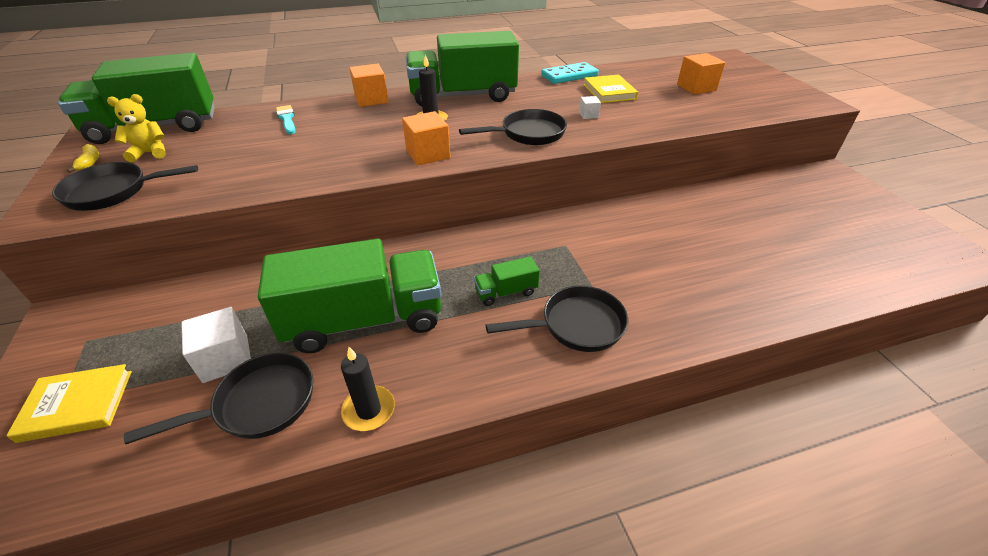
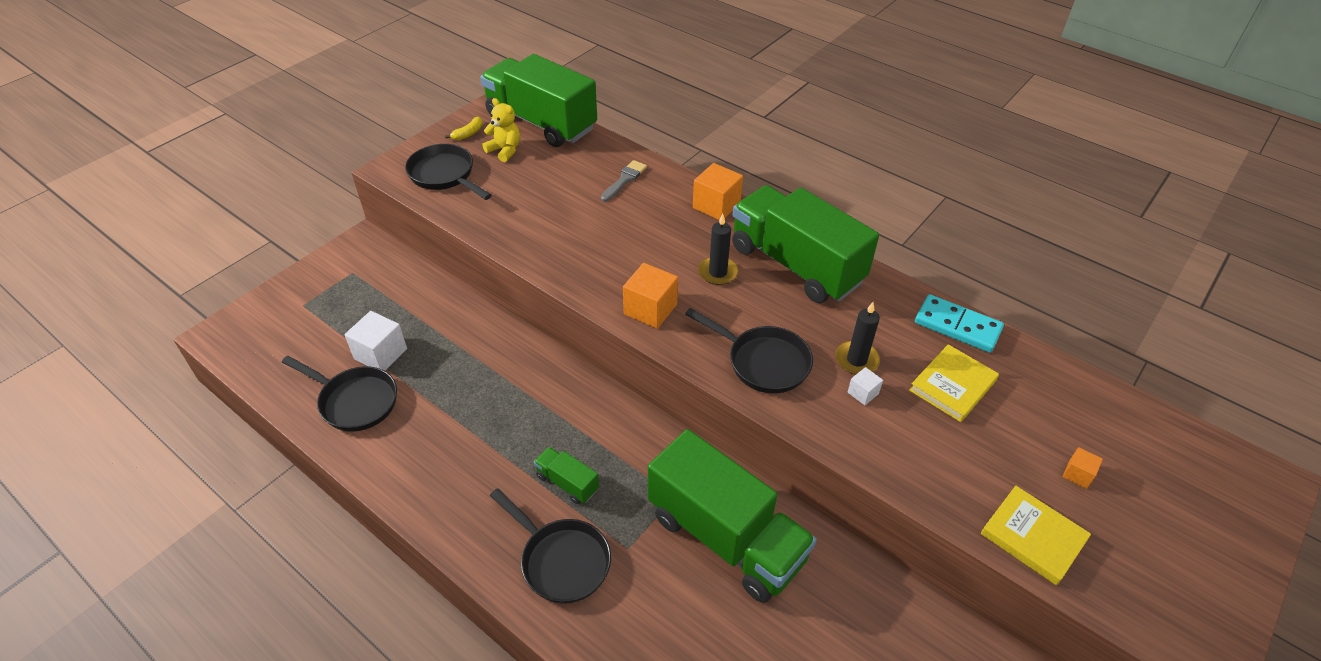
camera: 55 degrees right, 5 degrees up
yellow book [6,364,132,443] -> yellow book moved to [981,486,1091,585]
green truck [258,239,441,353] -> green truck moved to [648,429,816,603]
turquoise brush [276,105,296,134] -> grey brush [601,160,647,202]
black candle [341,347,395,431] -> black candle moved to [835,302,880,374]
orange cube [677,53,726,95] -> orange cube [1063,447,1103,489], size x0.52

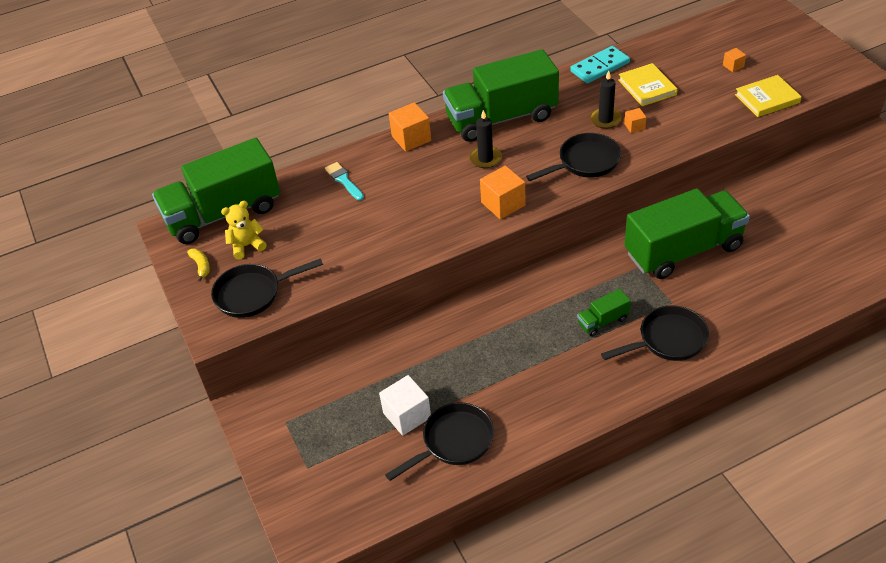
camera: 60 degrees left, 0 degrees up
grey brush [601,160,647,202] -> turquoise brush [325,162,364,201]
white cube [848,367,883,405] -> orange cube [624,108,646,133]

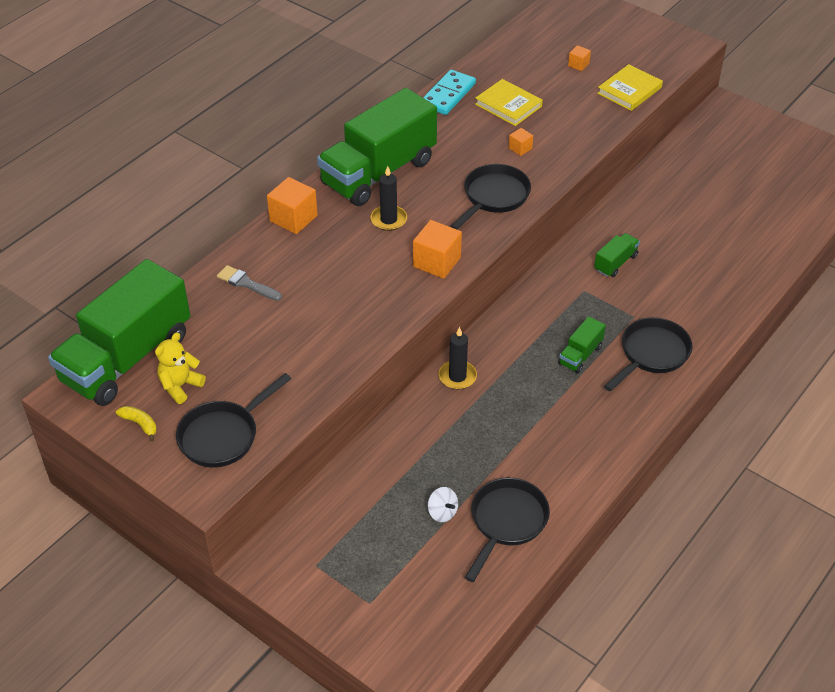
camera: 30 degrees left, 0 degrees up
turquoise brush [325,162,364,201] -> grey brush [217,265,282,301]
white cube [379,375,431,436] -> white spinning top [428,487,458,522]
black candle [590,70,622,129] -> black candle moved to [438,327,477,389]
green truck [624,188,750,279] -> green truck [594,233,640,277], size x0.42

